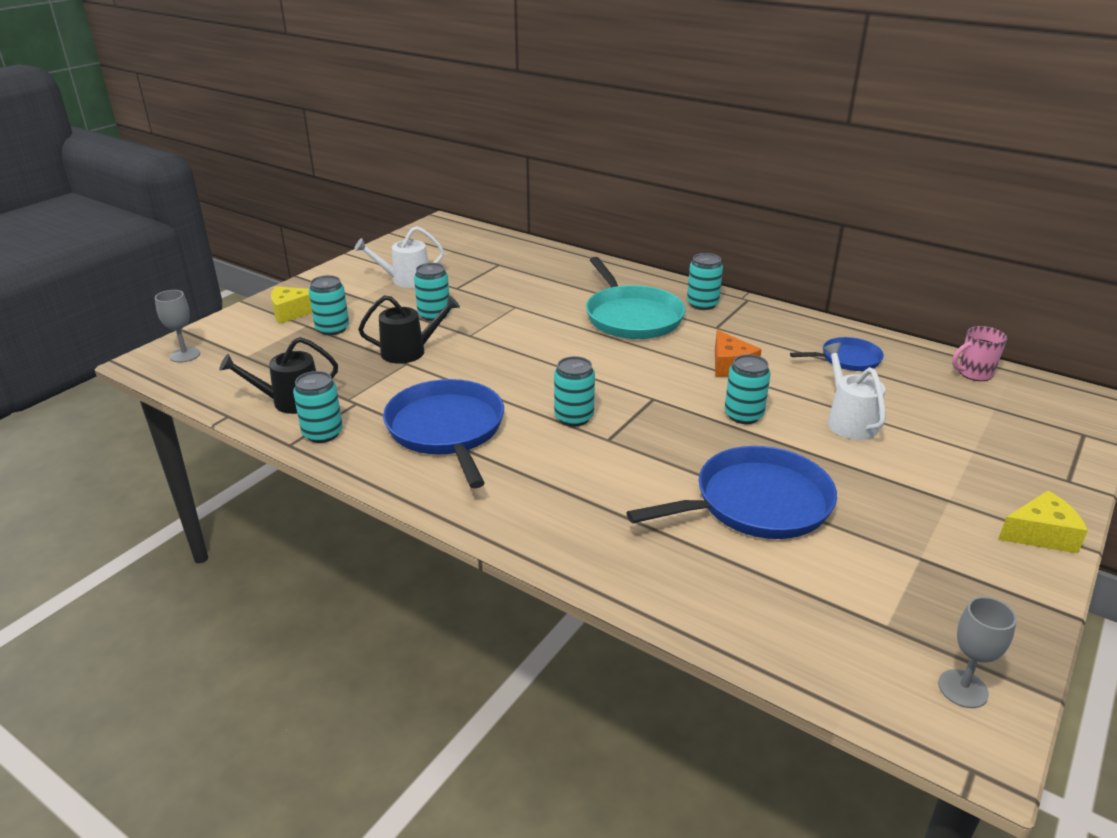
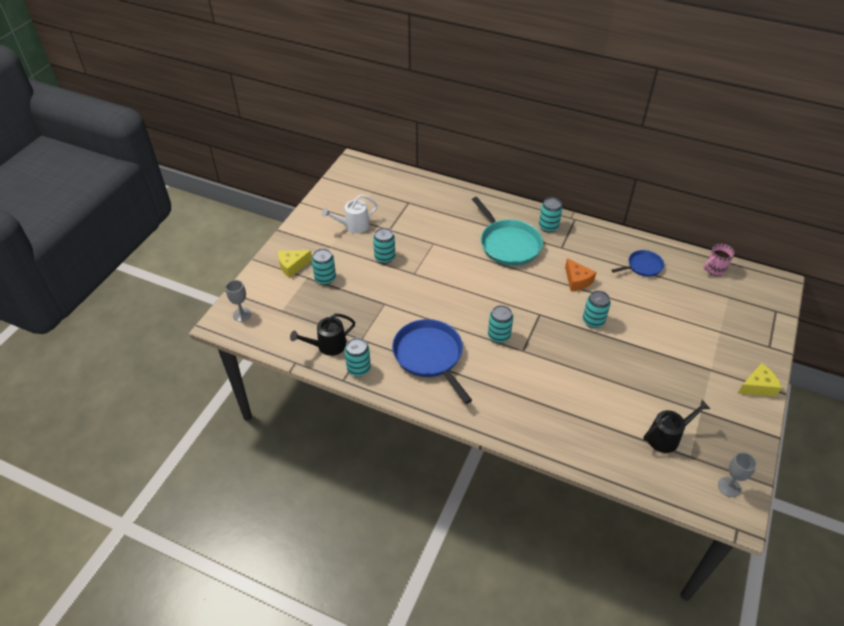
camera: 10 degrees left, 15 degrees up
black watering can [358,295,460,364] -> black watering can moved to [643,400,710,453]
blue pan [626,446,837,539] -> none
white watering can [823,343,886,440] -> none

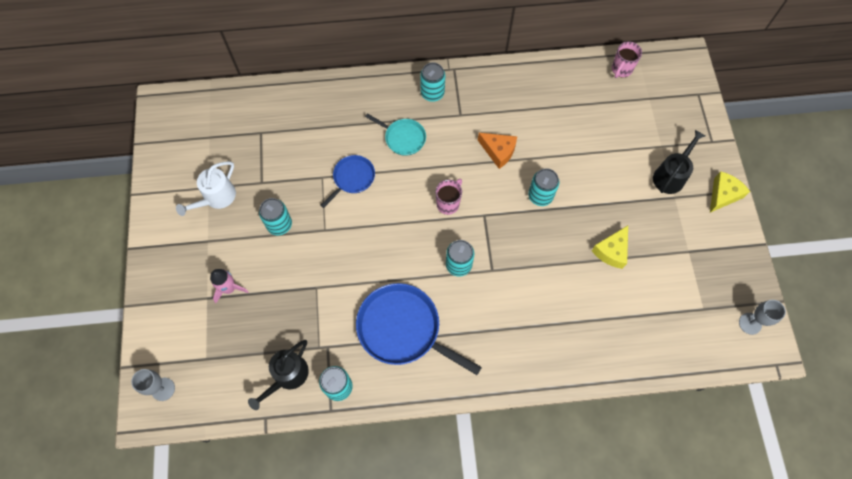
camera: 30 degrees left, 20 degrees up
yellow cheese [278,250,312,278] -> yellow cheese moved to [592,226,628,269]
turquoise can [312,248,336,285] -> pink rocket [210,269,249,303]
turquoise pan [472,197,543,266] -> turquoise pan [365,113,426,156], size x0.55
blue pan [611,250,664,277] -> blue pan moved to [321,155,375,208]
black watering can [643,400,710,453] -> black watering can moved to [653,130,705,194]
none -> pink mug [435,179,462,215]

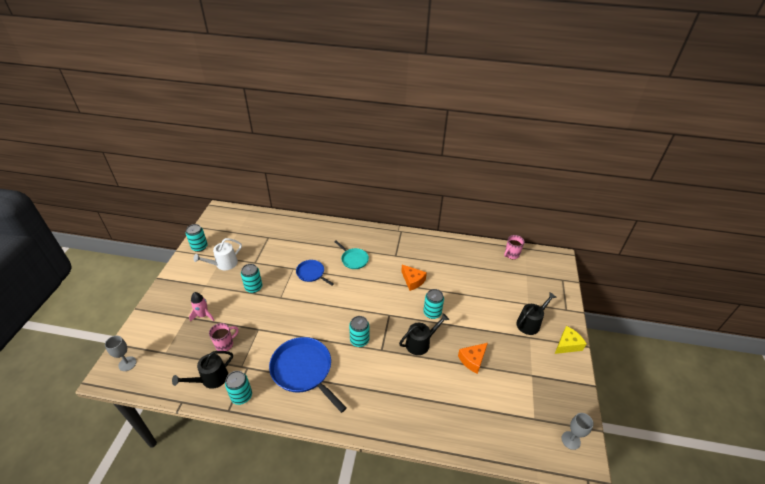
camera: 15 degrees right, 25 degrees down
blue pan [321,155,375,208] -> blue pan turned 105 degrees counterclockwise [296,260,334,286]
turquoise can [420,62,445,102] -> turquoise can moved to [186,224,208,252]
pink mug [435,179,462,215] -> pink mug moved to [209,323,239,351]
yellow cheese [592,226,628,269] -> orange cheese [458,343,488,374]
none -> black watering can [399,313,449,355]

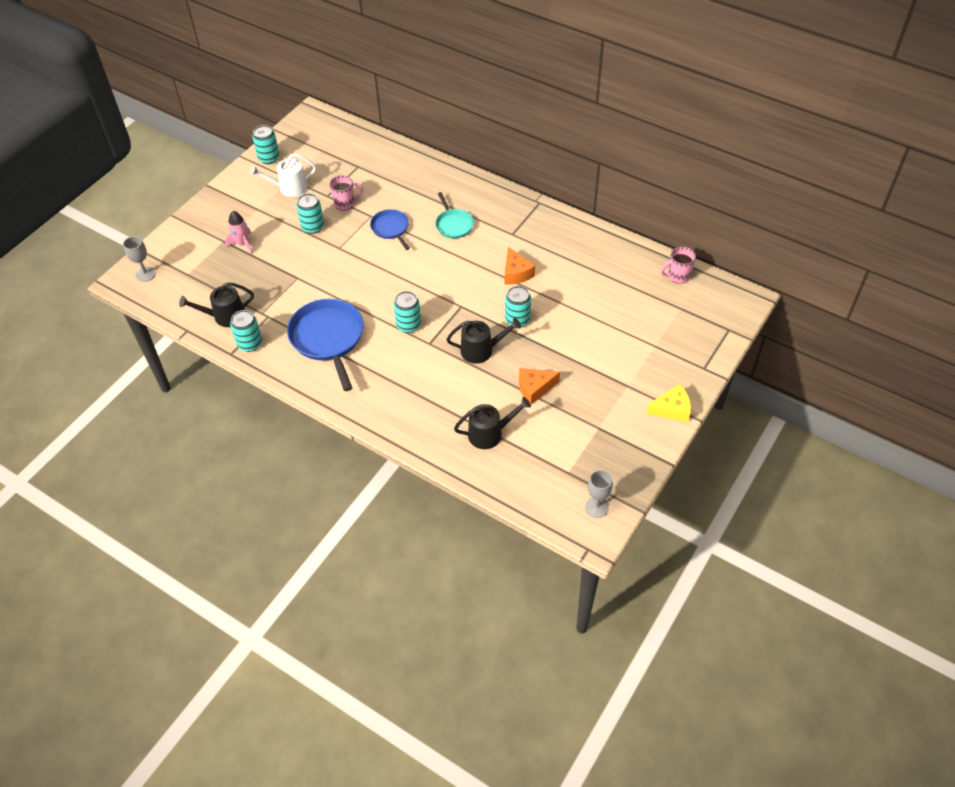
camera: 25 degrees right, 10 degrees up
pink mug [209,323,239,351] -> pink mug moved to [329,175,363,211]
black watering can [516,292,557,335] -> black watering can moved to [454,397,531,449]

